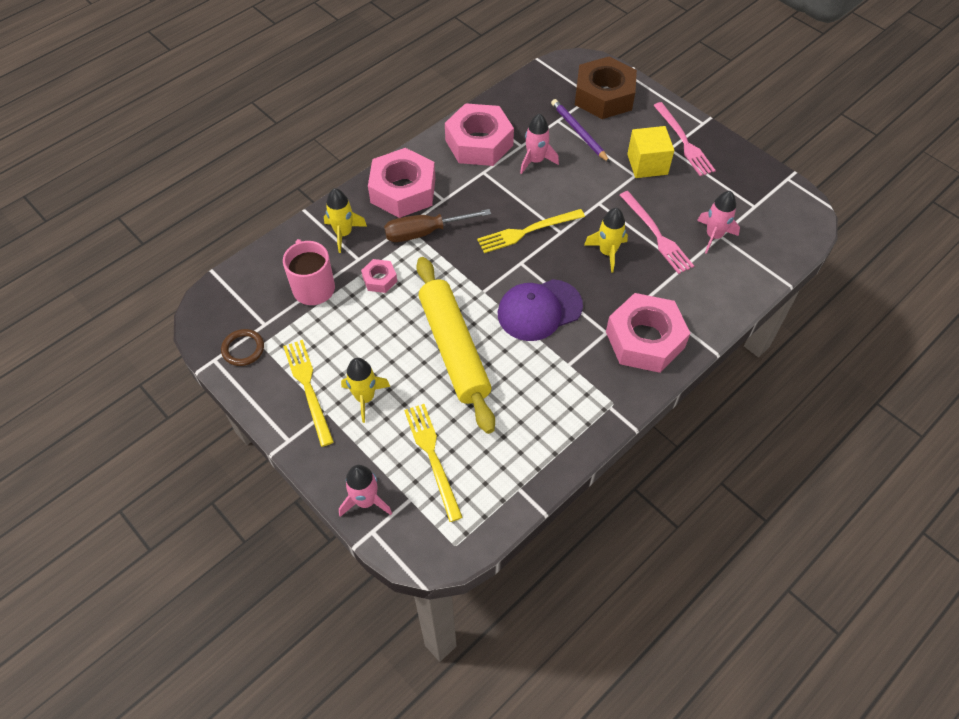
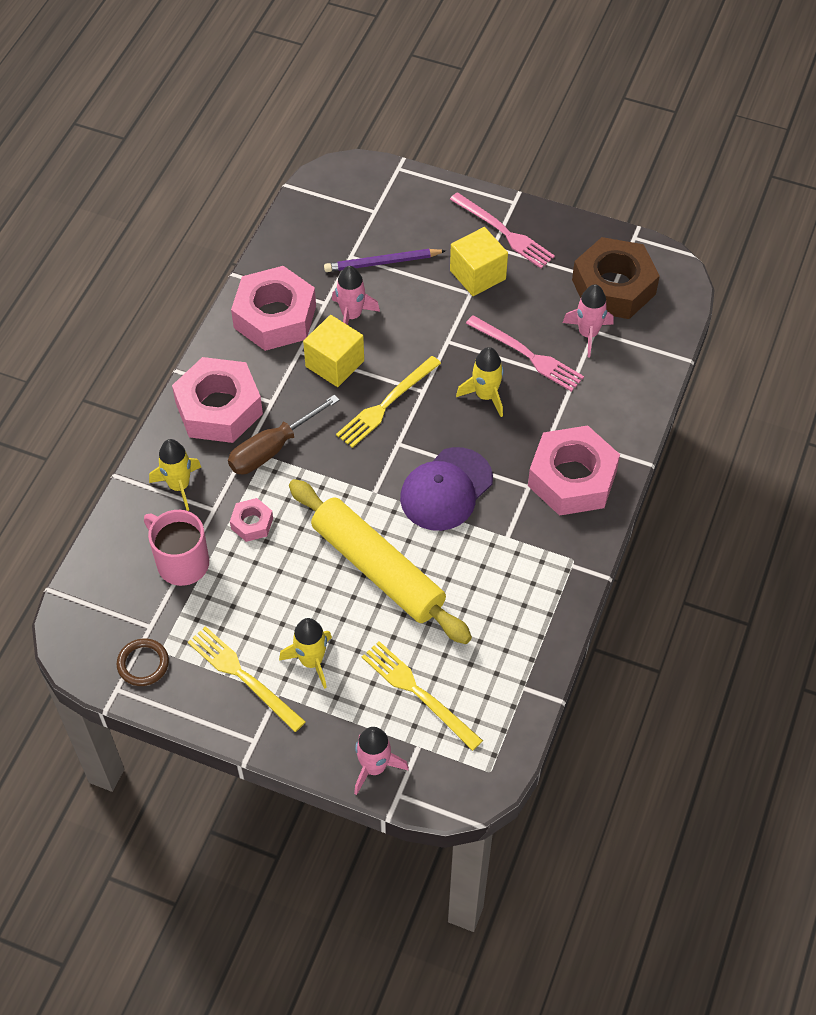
camera: 25 degrees left, 0 degrees up
purple pencil [551,99,610,163] -> purple pencil turned 45 degrees counterclockwise [324,249,446,272]
brown nut [575,57,637,119] -> brown nut moved to [572,237,660,319]
none -> yellow cube [303,315,364,387]

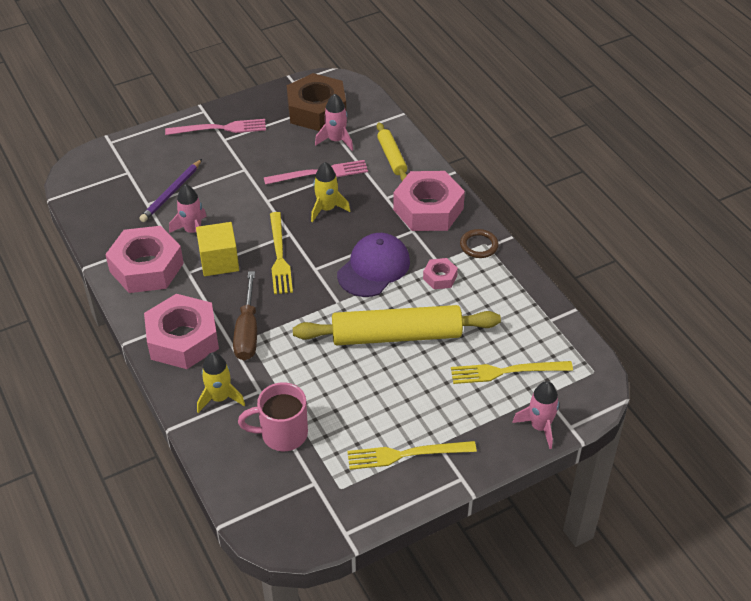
camera: 50 degrees left, 10 degrees down
brown ring [116,638,169,686] -> brown ring moved to [460,229,499,258]
pink nut [230,498,273,542] -> pink nut moved to [423,258,458,289]
yellow rocket [279,618,332,689] -> none
purple cap [400,447,493,531] -> purple cap turned 135 degrees counterclockwise [337,233,410,297]
yellow cube [450,227,508,296] -> none
none -> yellow rolling pin [377,122,407,181]

